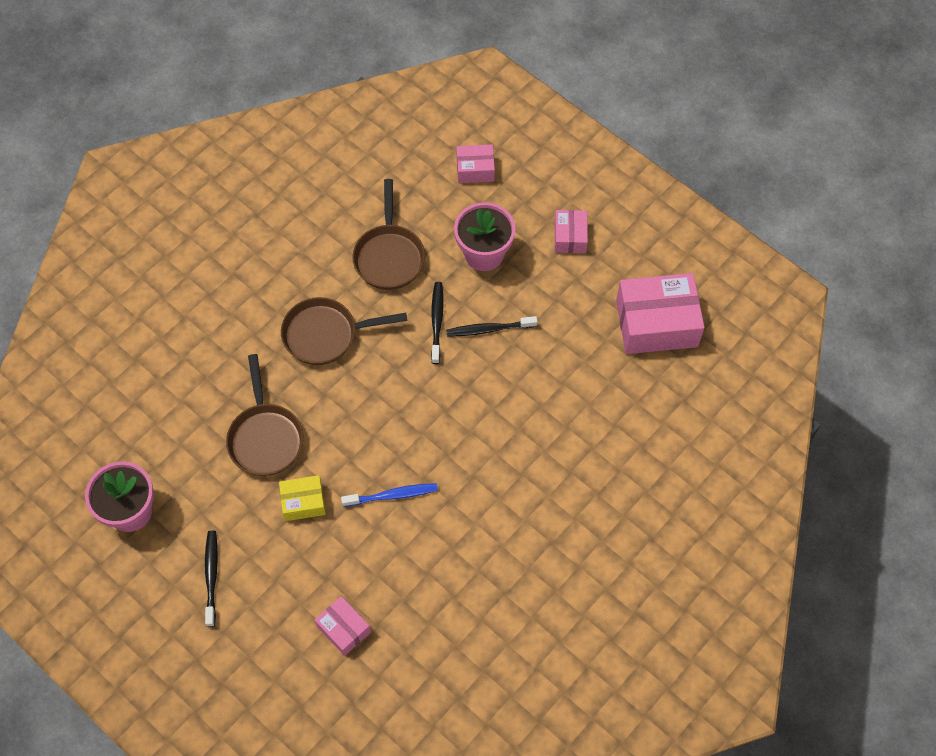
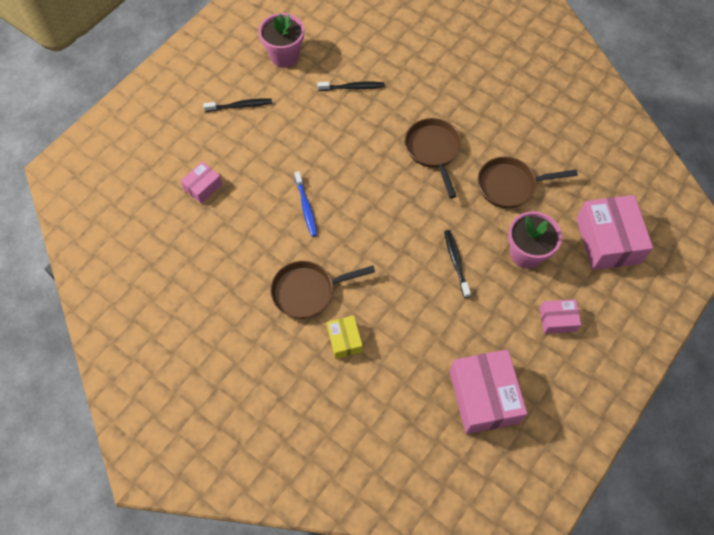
camera: 85 degrees right, 0 degrees up
brown pan [226,354,304,476] -> brown pan moved to [270,261,375,319]
yellow box [279,475,326,521] -> yellow box moved to [327,316,363,359]
black toothbrush [431,282,444,364] -> black toothbrush moved to [317,82,384,91]
pink box [457,144,495,183] -> pink box [576,195,653,270], size x1.92

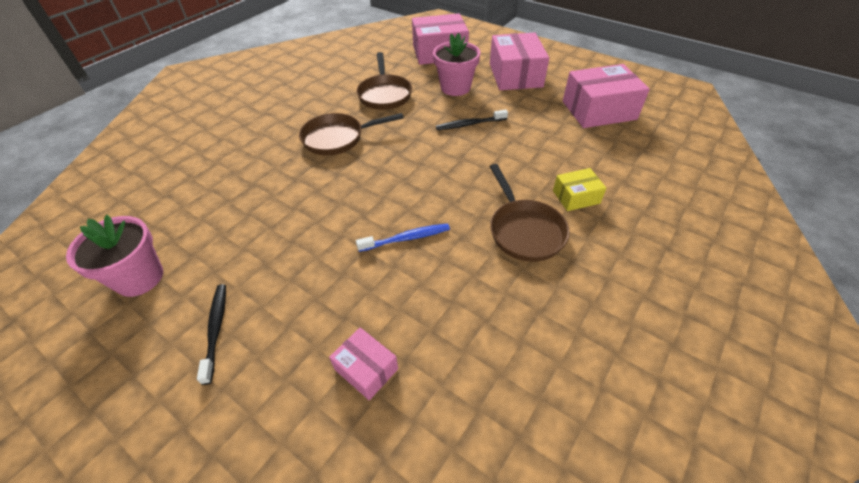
camera: 90 degrees left, 15 degrees down
black toothbrush [317,82,384,91] -> none
pink box [539,299,581,334] -> pink box [490,33,549,90], size x1.92

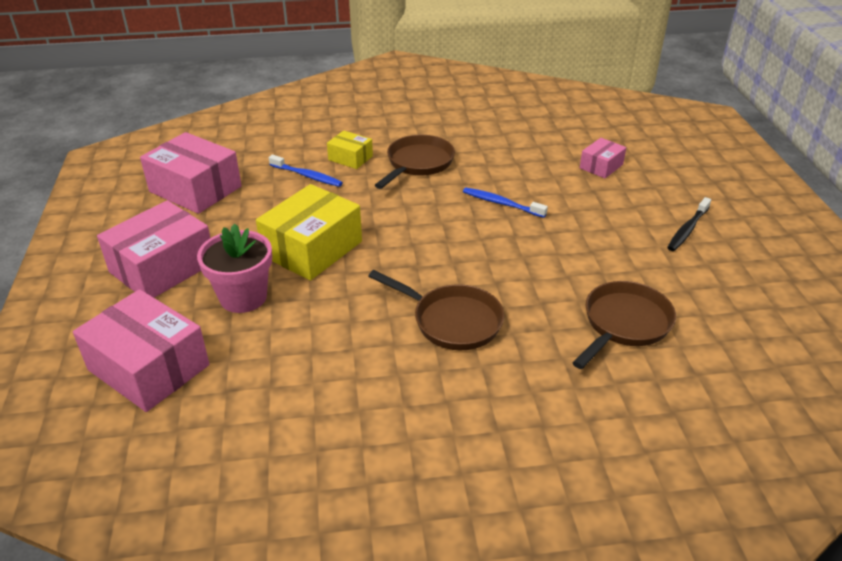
camera: 135 degrees left, 10 degrees down
pink flower pot [66,215,163,297] -> none
pink box [329,327,398,400] -> pink box turned 45 degrees clockwise [580,138,626,178]
brown pan [356,52,412,110] -> brown pan moved to [573,281,676,369]
black toothbrush [436,109,508,130] -> yellow box [256,184,362,280]
none -> blue toothbrush [269,155,343,187]

